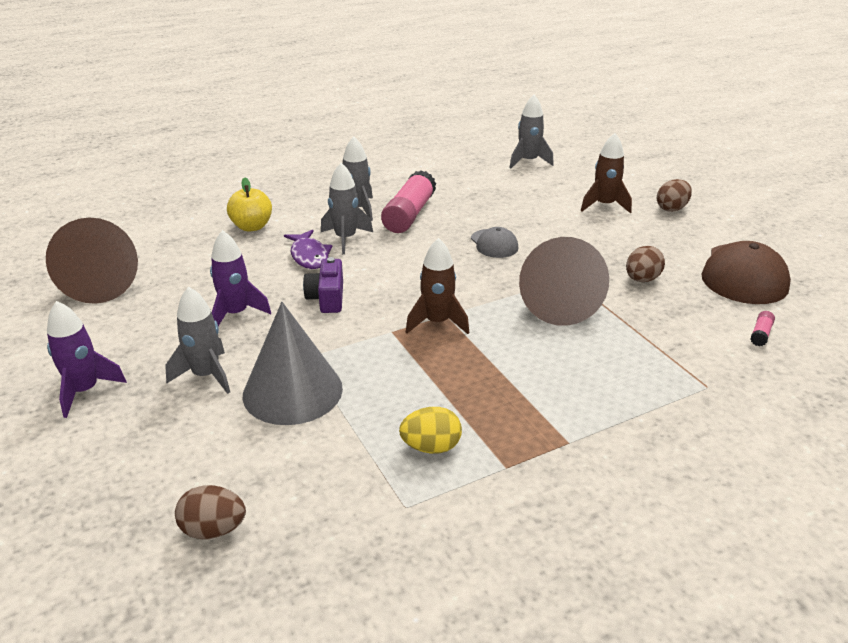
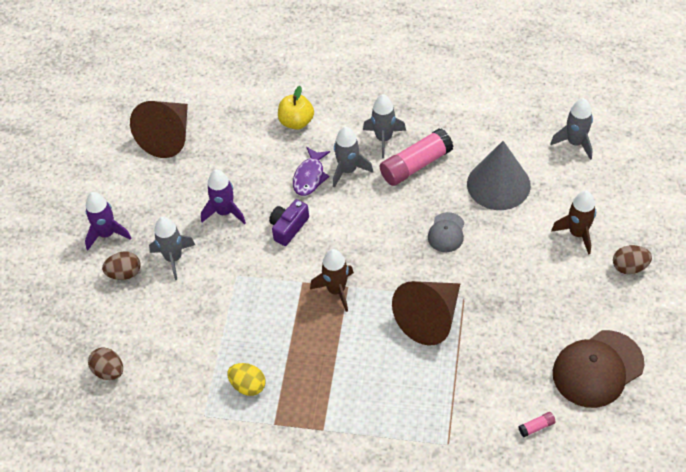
camera: 40 degrees right, 20 degrees up
grey cone [243,302,343,425] -> grey cone moved to [467,141,531,210]
brown egg [626,246,665,282] -> brown egg moved to [102,251,140,280]

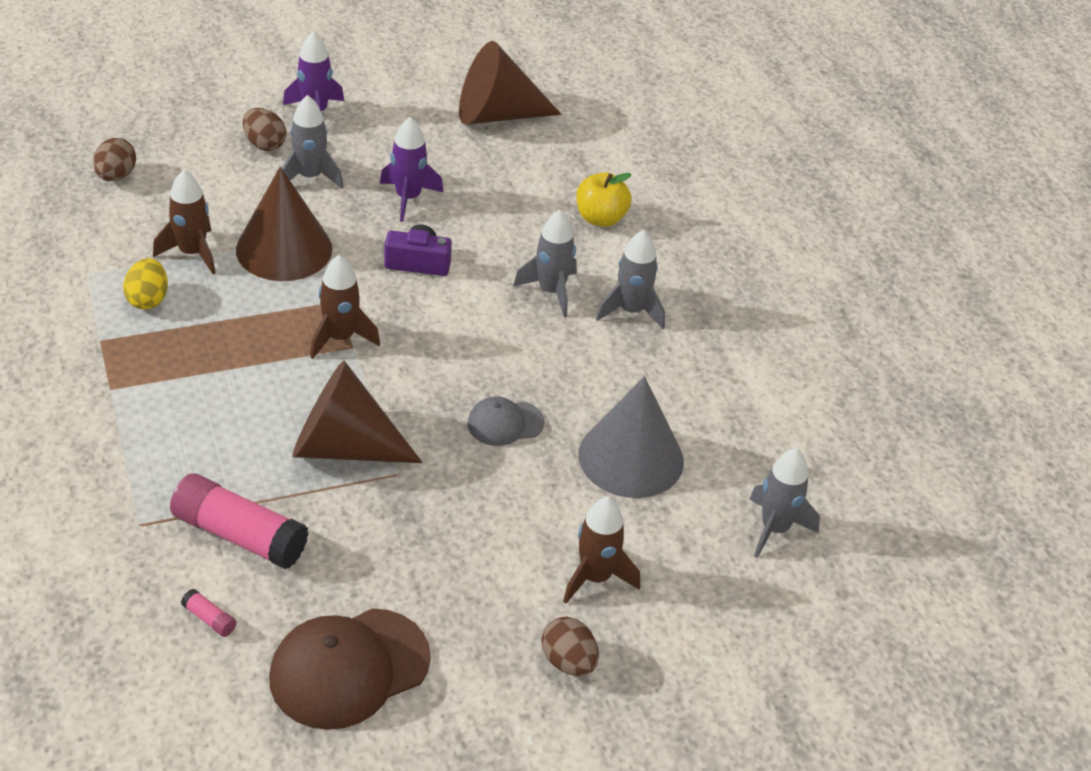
camera: 55 degrees right, 10 degrees down
purple fish [293,147,330,196] -> none
pink glue stick [380,128,453,186] -> pink glue stick moved to [170,473,309,569]
brown cap [553,330,644,408] -> brown cap turned 60 degrees counterclockwise [269,608,431,730]
none -> brown rocket [153,170,215,274]
none -> brown cone [236,167,332,281]

